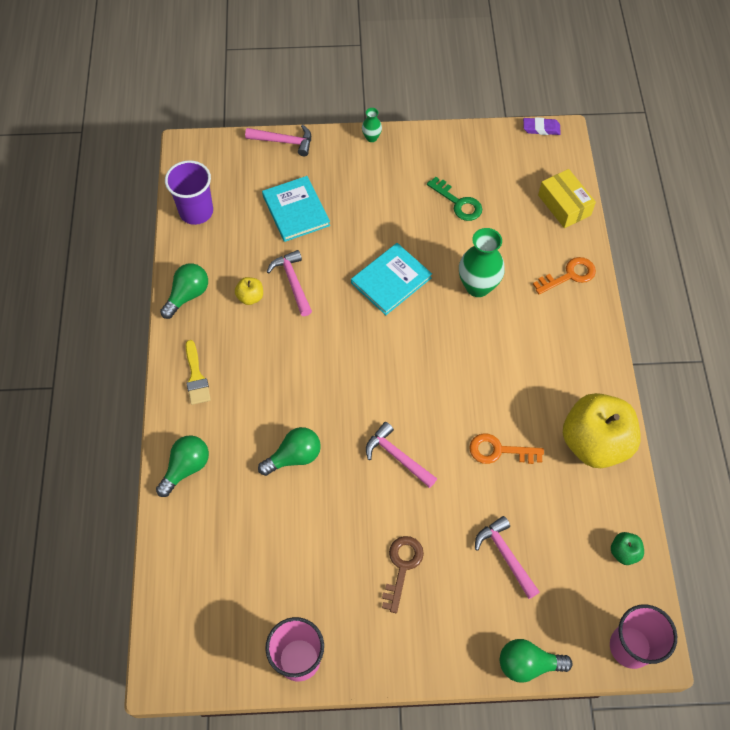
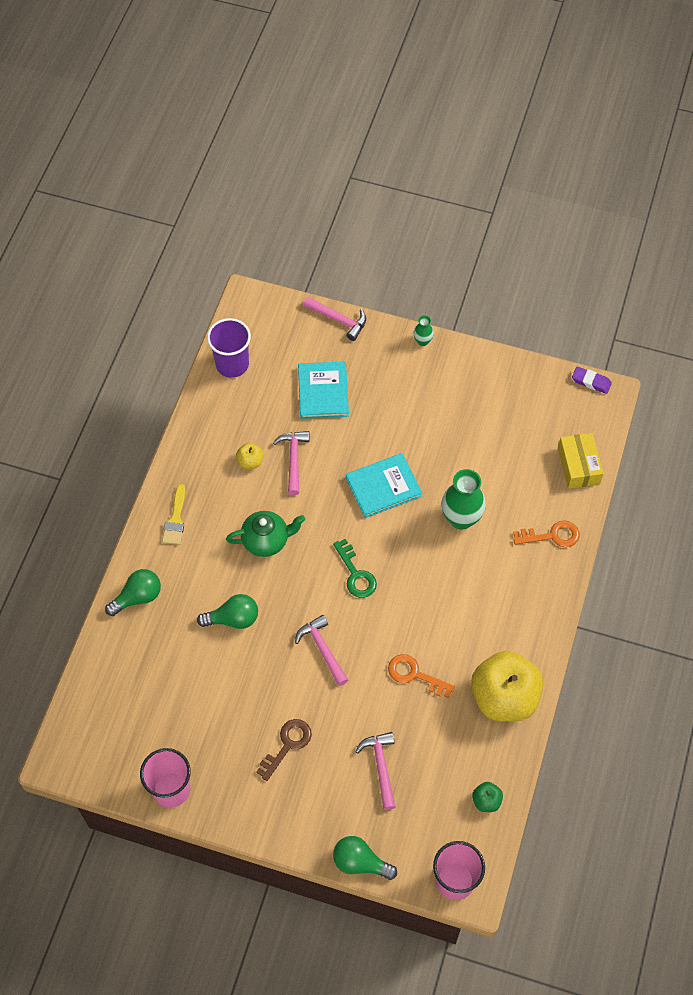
camera: 20 degrees right, 0 degrees up
green light bulb [160,263,208,319] -> none
green key [427,177,482,221] -> green key moved to [333,539,377,598]
none -> green teapot [226,511,305,557]

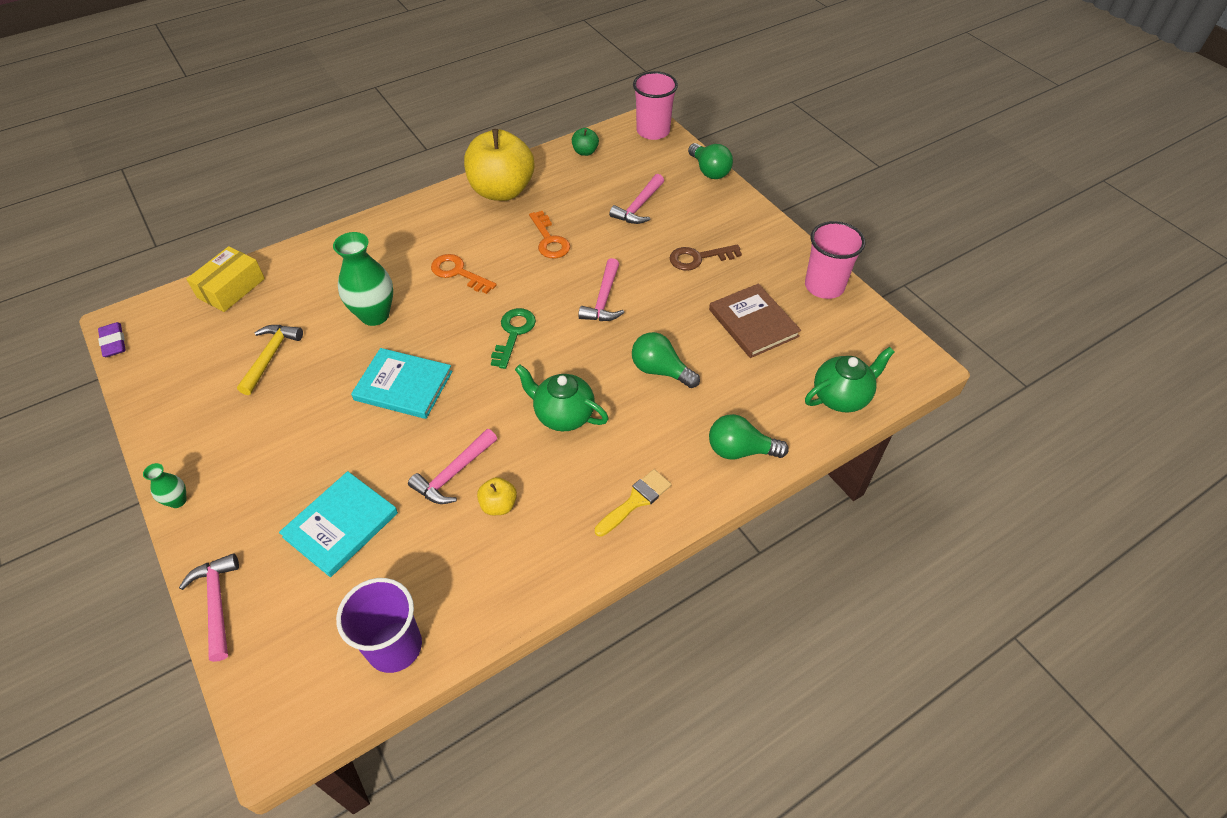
camera: 140 degrees left, 10 degrees down
orange key [513,520,580,547] -> orange key moved to [431,254,497,294]
none -> yellow hammer [237,325,303,395]
none -> brown book [709,284,801,358]
none -> green teapot [805,347,894,412]

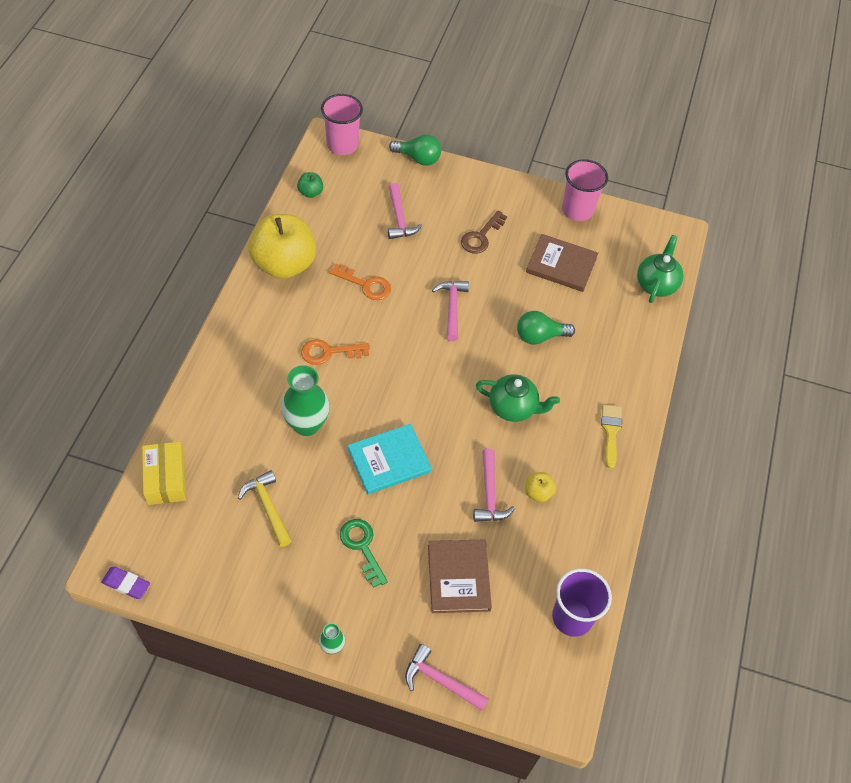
camera: 45 degrees left, 5 degrees up
turquoise book [279,471,398,577] -> brown book [428,539,492,613]
green key [491,308,536,369] -> green key moved to [340,519,388,588]
green teapot [515,364,609,431] -> green teapot turned 150 degrees counterclockwise [476,374,560,422]
pink hammer [578,258,624,321] -> pink hammer turned 150 degrees counterclockwise [432,281,469,341]
green light bulb [709,414,789,459] -> none

